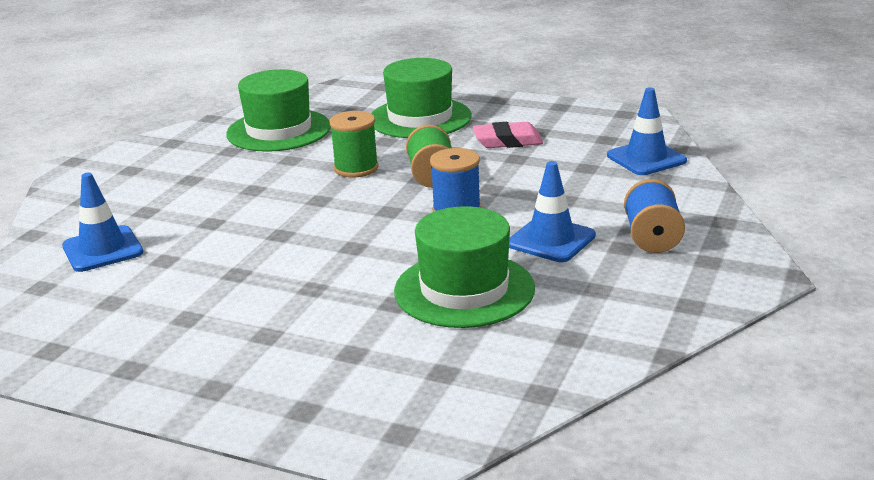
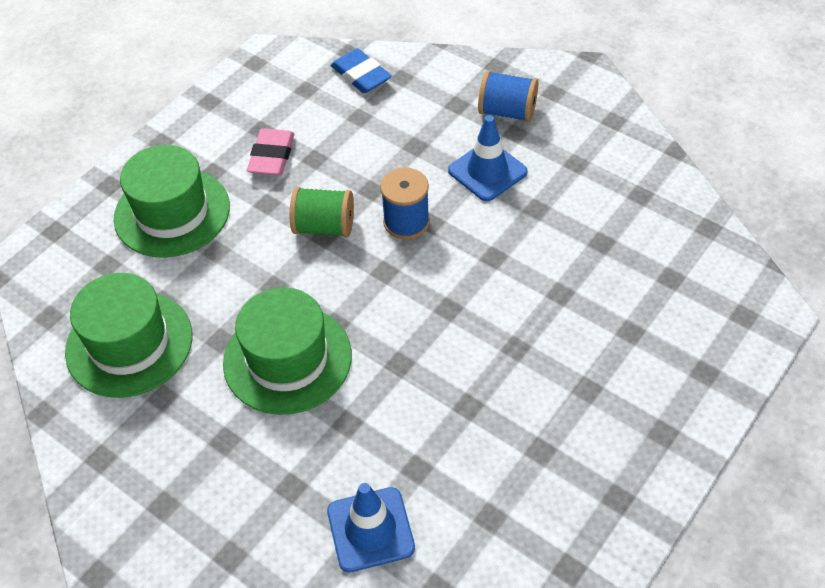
camera: 75 degrees left, 25 degrees up
green spool [329,111,379,177] -> none
green hat [394,206,535,328] -> green hat moved to [223,287,352,415]
blue traffic cone [607,87,687,175] -> blue eraser [330,48,392,93]

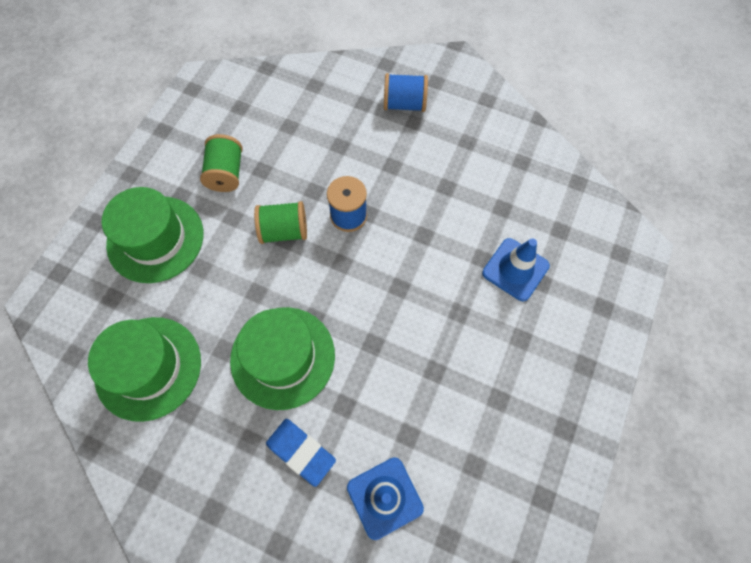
camera: 15 degrees left, 15 degrees up
pink eraser [247,128,294,176] -> green spool [200,134,243,192]
blue eraser [330,48,392,93] -> blue eraser moved to [266,419,336,487]
blue traffic cone [448,115,528,201] -> blue traffic cone moved to [482,238,550,301]

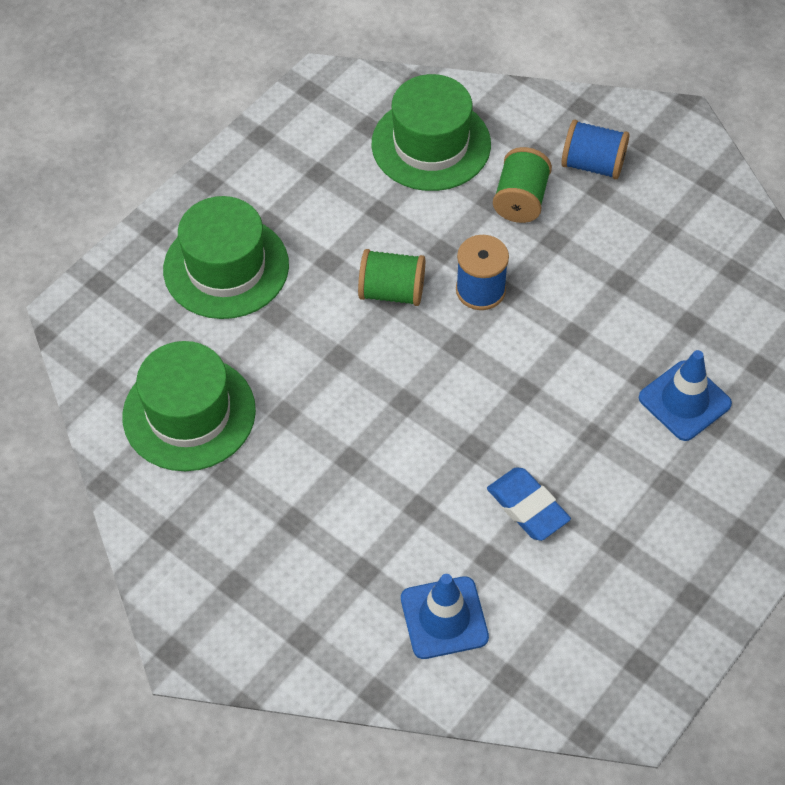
camera: 15 degrees right, 10 degrees down
green spool [200,134,243,192] -> green spool moved to [493,147,552,223]
green hat [230,307,335,410] -> green hat moved to [372,74,491,191]
blue eraser [266,419,336,487] -> blue eraser moved to [487,467,571,541]

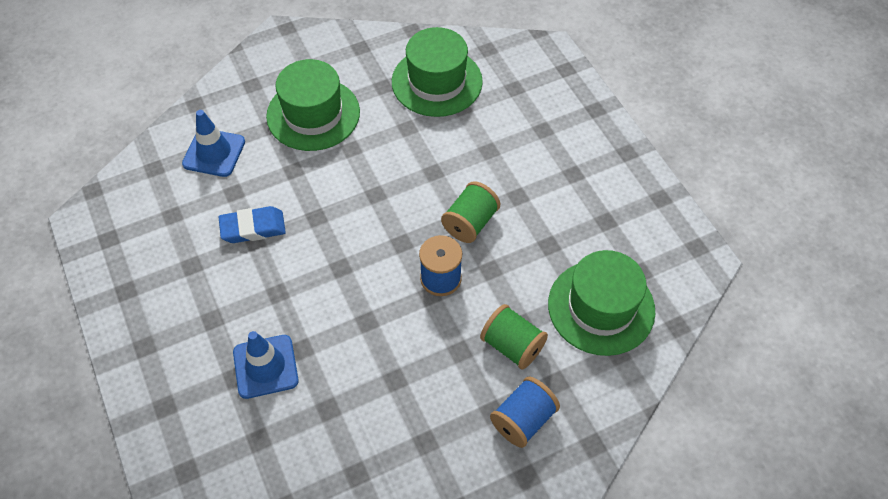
camera: 115 degrees right, 0 degrees up
green hat [163,196,289,319] -> green hat moved to [266,59,360,151]

